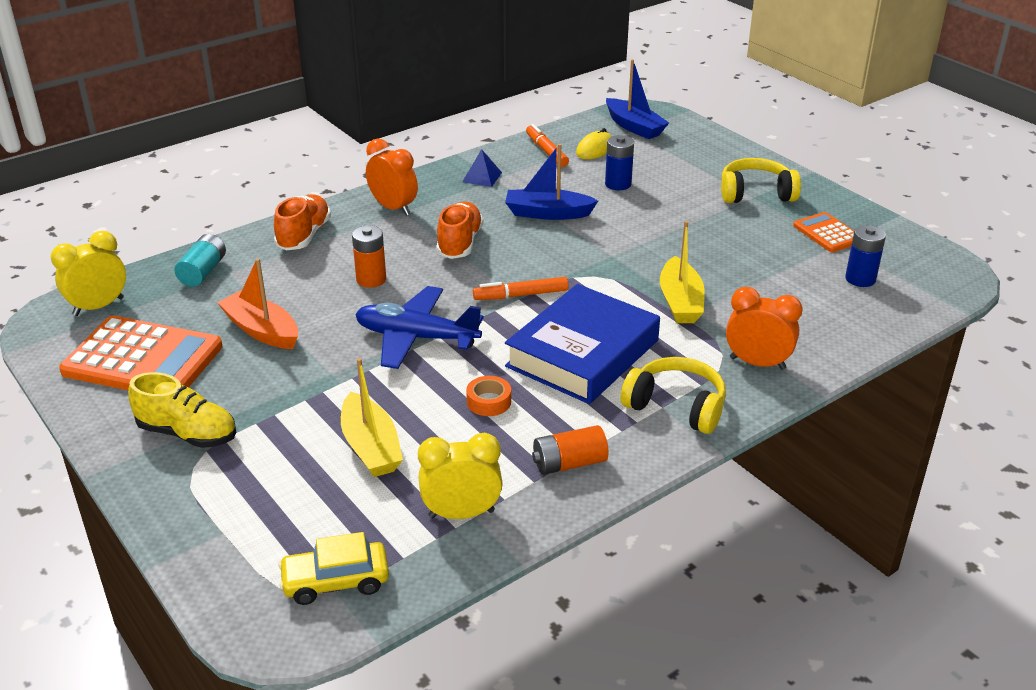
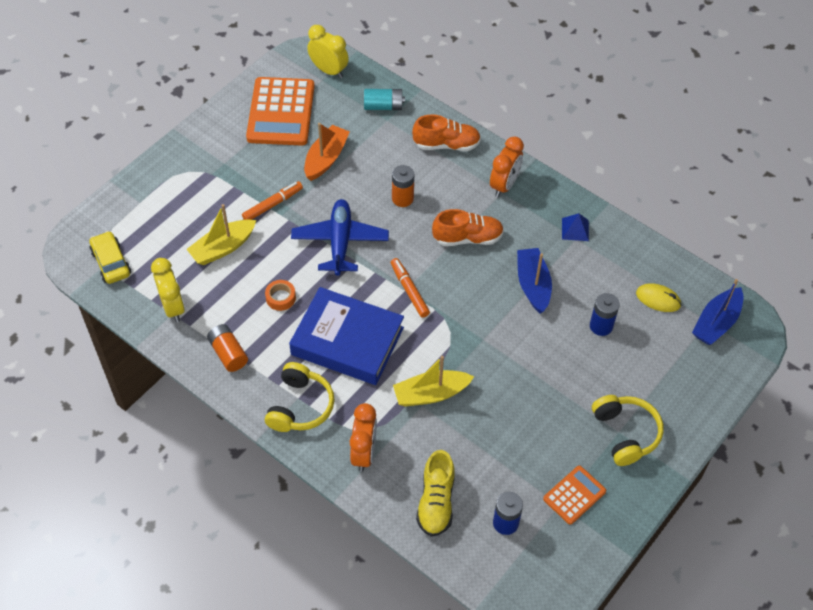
camera: 75 degrees right, 20 degrees up
yellow shoe [128,372,236,448] -> yellow shoe moved to [416,450,455,536]
orange marker [526,124,569,167] -> orange marker moved to [242,181,303,220]

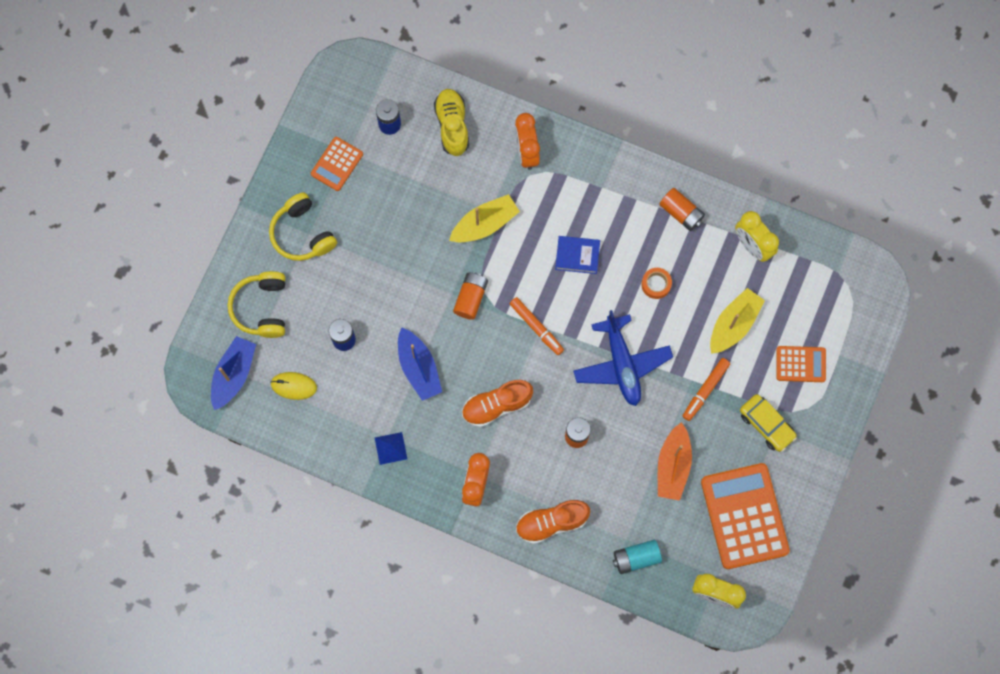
camera: 165 degrees right, 20 degrees up
yellow car [89,231,131,284] -> yellow car moved to [740,394,797,452]
yellow headphones [265,362,335,432] -> yellow headphones moved to [228,271,285,338]
blue book [289,287,404,385] -> blue book [555,236,600,274], size x0.47
none -> orange battery [453,273,488,320]
none -> orange calculator [776,346,826,382]

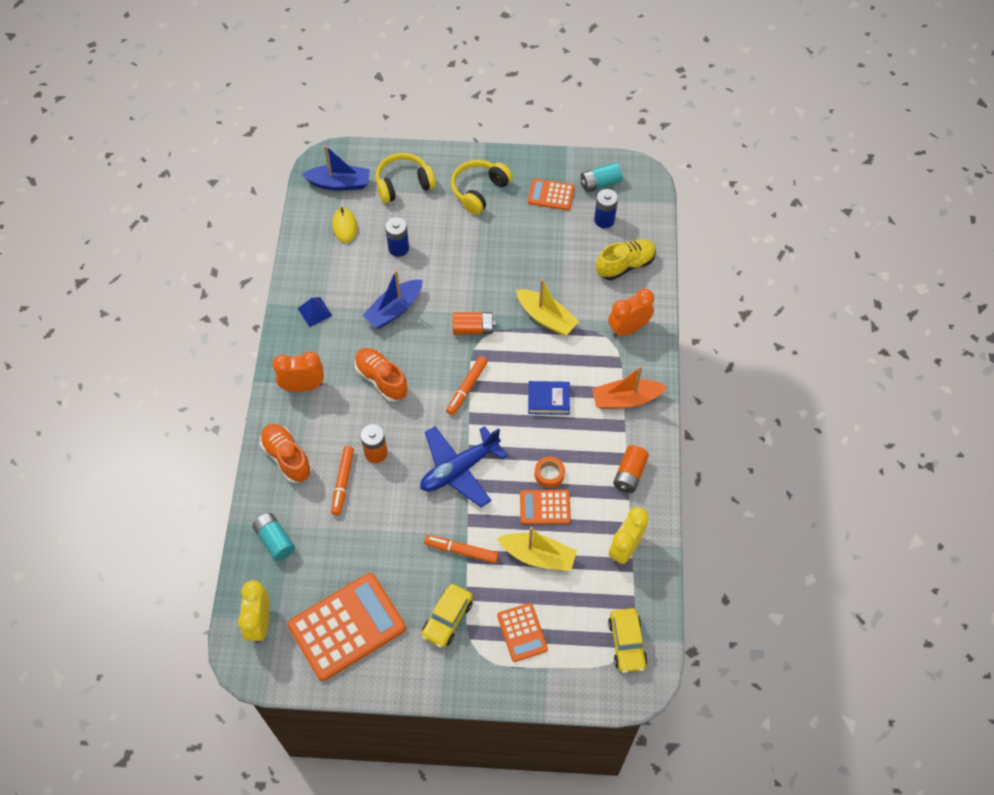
camera: 70 degrees right, 15 degrees down
blue book [555,236,600,274] -> blue book turned 75 degrees counterclockwise [528,381,570,415]
orange boat [658,422,692,501] -> orange boat moved to [592,366,667,409]
none -> orange marker [331,446,354,515]
none -> orange calculator [520,490,571,524]
none -> turquoise battery [581,163,622,192]
none -> yellow car [608,608,648,673]

